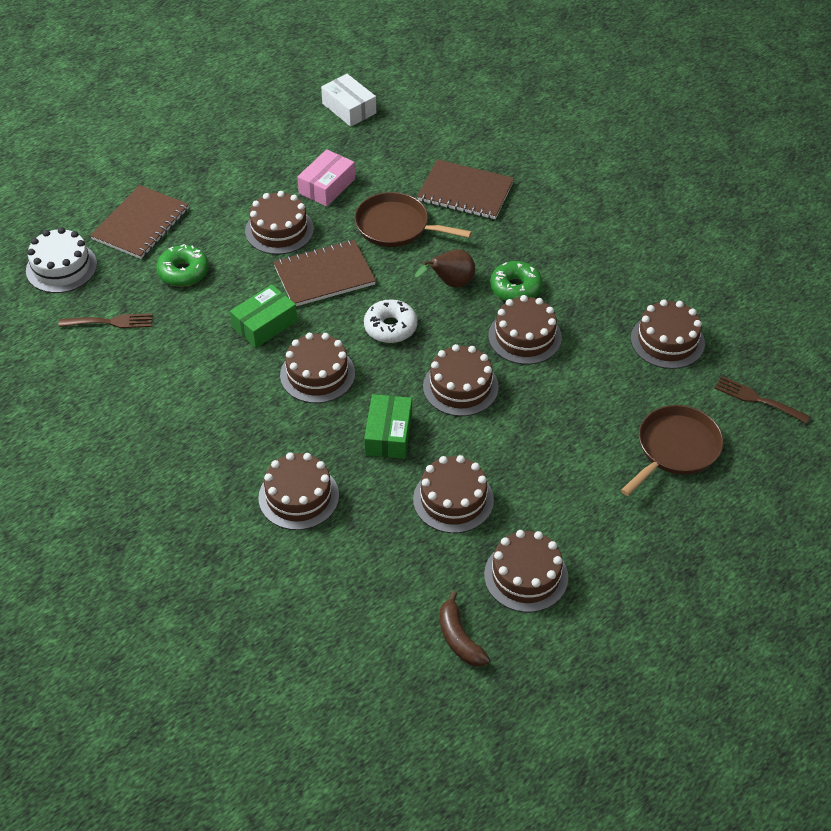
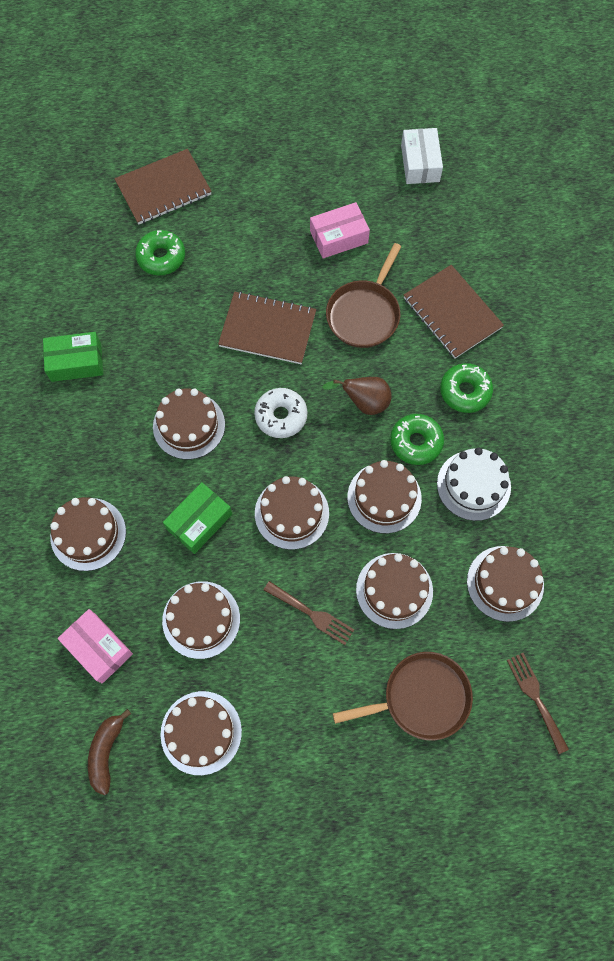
camera: 35 degrees right, 20 degrees up
white cake [26,227,97,293] -> white cake moved to [437,447,511,521]
brown fork [59,314,153,328] -> brown fork moved to [264,581,354,645]
green box [230,285,297,348] -> green box moved to [43,332,103,382]
brown cake [245,191,314,255] -> brown cake moved to [356,553,433,629]
brown pan [354,192,472,247] -> brown pan turned 120 degrees counterclockwise [326,243,402,348]
none -> pink box [58,609,133,683]
none -> green donut [440,363,493,413]

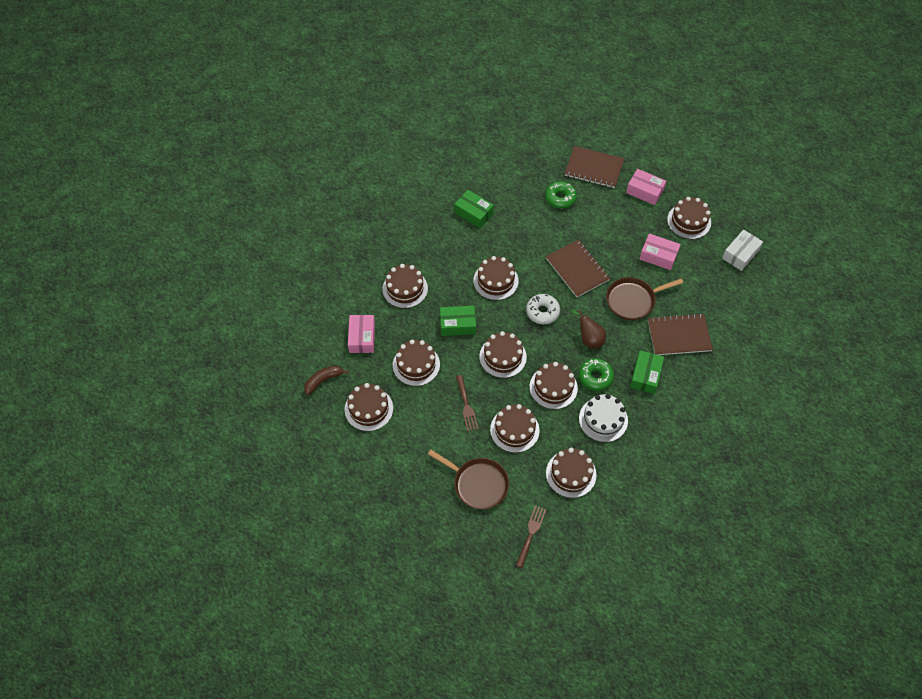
camera: 45 degrees right, 10 degrees down
brown notebook [404,265,504,358] -> brown notebook turned 75 degrees clockwise [648,313,713,355]
green donut [440,363,493,413] -> green box [630,350,664,394]
none -> pink box [626,169,666,205]
none -> brown cake [667,197,711,239]

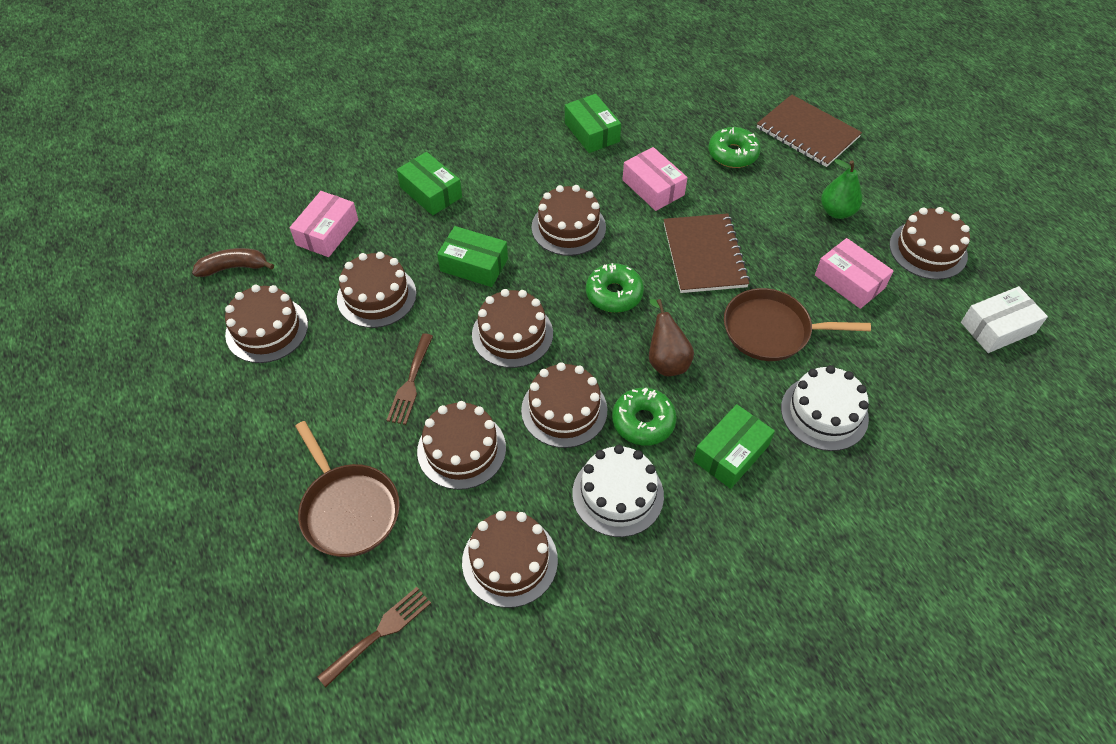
camera: 25 degrees right, 5 degrees down
brown cake [382,264,428,308] -> green box [397,152,462,216]
white donut [526,294,560,324] -> green donut [586,263,644,313]
pink box [626,169,666,205] -> pink box moved to [622,147,688,211]
brown notebook [648,313,713,355] -> white cake [781,365,869,451]
none -> green pear [821,159,862,219]

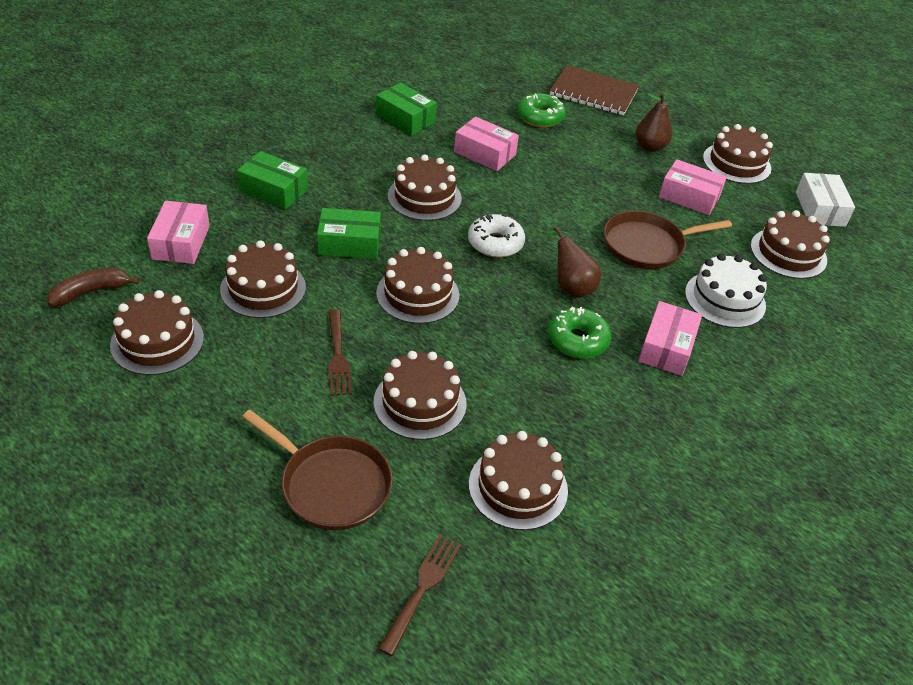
camera: 25 degrees left, 10 degrees down
brown cake [521,362,607,448] -> brown cake moved to [751,210,830,279]
white cake [572,445,664,537] -> none
green donut [586,263,644,313] -> white donut [468,214,525,258]
brown notebook [664,213,750,293] -> none
green box [693,404,775,489] -> pink box [638,301,702,376]
green pear [821,159,862,219] -> brown pear [636,93,672,152]
white box [961,286,1048,353] -> white box turned 45 degrees counterclockwise [796,173,855,227]

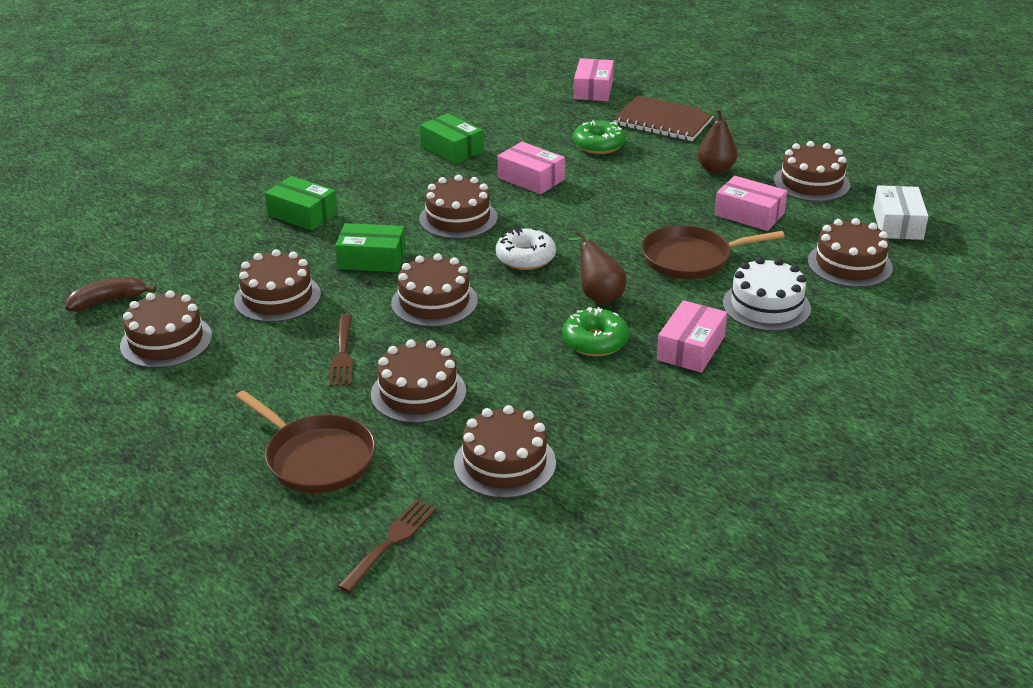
camera: 10 degrees right, 10 degrees down
pink box [147,201,210,264] -> pink box moved to [574,58,614,101]

